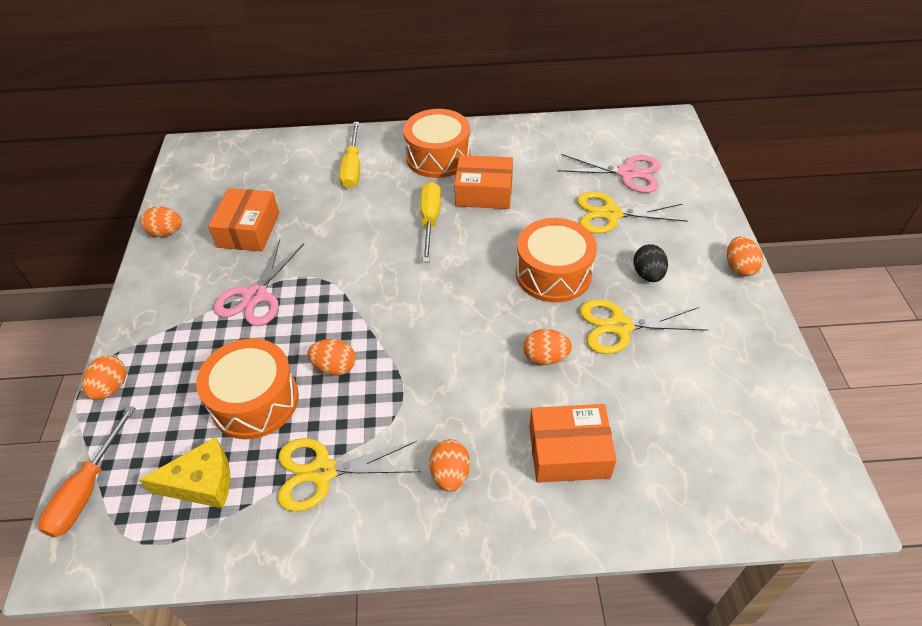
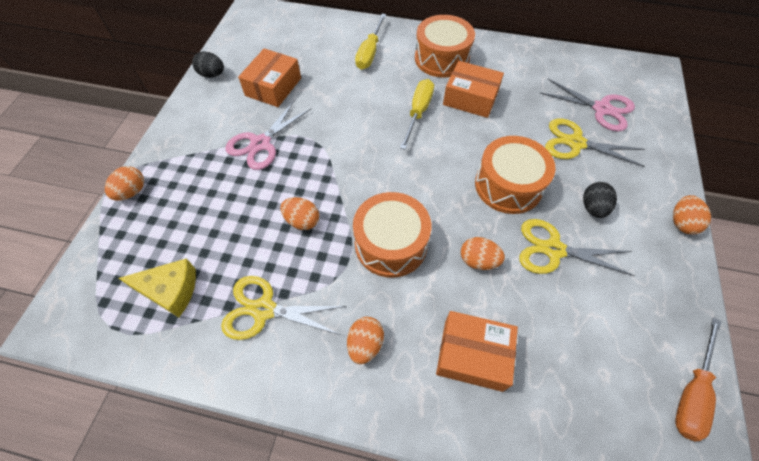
camera: 15 degrees right, 10 degrees up
orange screwdriver [38,406,136,537] -> orange screwdriver moved to [675,317,721,441]
orange egg [140,207,182,237] -> black egg [192,51,224,78]
orange drum [196,338,299,439] -> orange drum moved to [353,192,431,278]

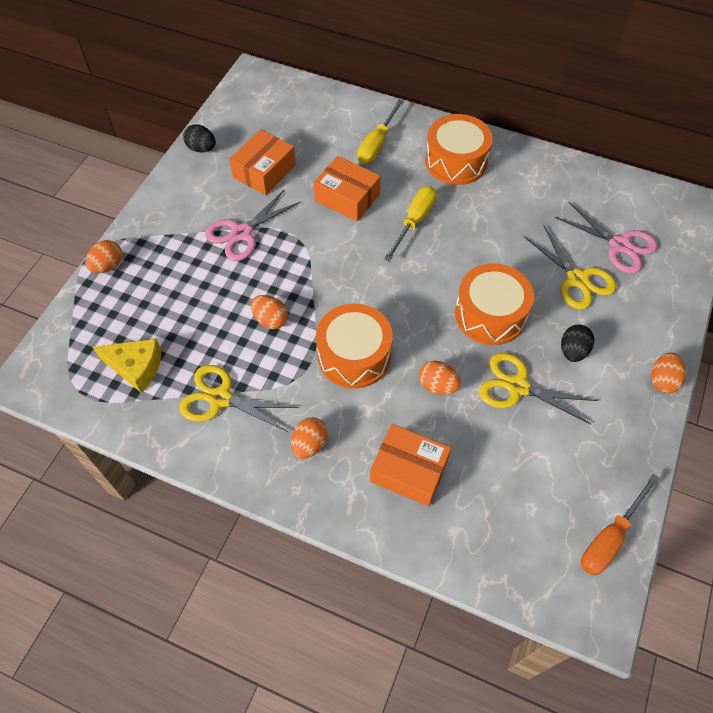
camera: 10 degrees right, 0 degrees up
orange box [443,61,504,118] -> orange box moved to [314,156,381,222]
yellow scissors [545,118,645,167] -> yellow scissors turned 150 degrees counterclockwise [524,226,616,310]

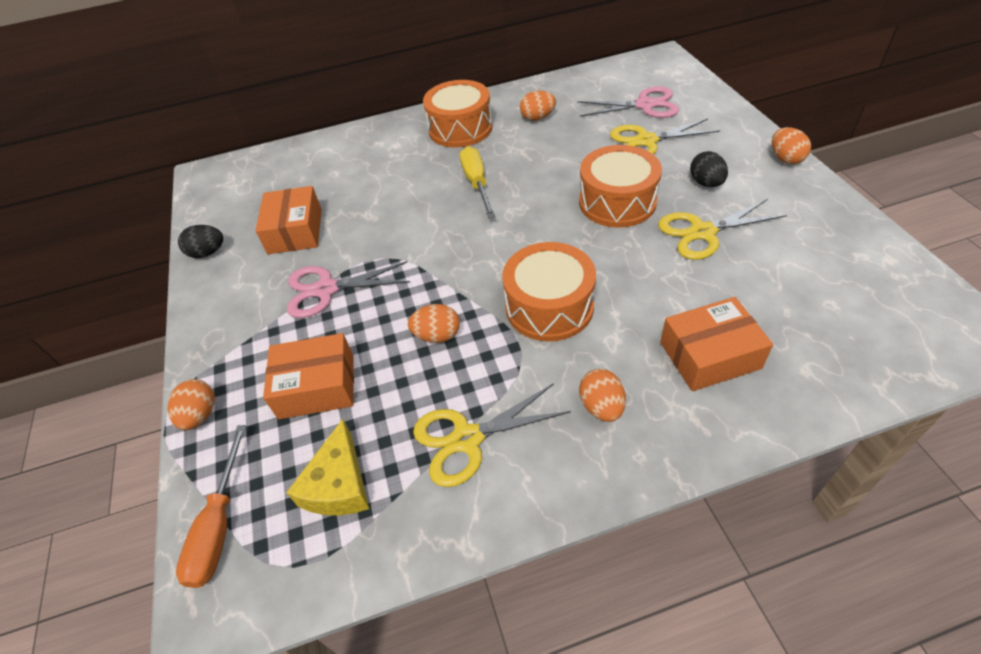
camera: 35 degrees left, 10 degrees down
yellow cheese [93,339,161,393] -> yellow cheese turned 120 degrees clockwise [286,419,369,515]
pink scissors [205,190,301,261] -> pink scissors turned 75 degrees clockwise [287,261,410,318]
orange box [314,156,381,222] -> orange box moved to [263,333,354,419]
yellow screwdriver [357,99,404,164] -> none
orange egg [419,361,461,395] -> orange egg moved to [520,91,556,121]
yellow scissors [524,226,616,310] -> yellow scissors turned 150 degrees clockwise [610,118,720,154]
orange screwdriver [581,474,660,576] -> orange screwdriver moved to [176,425,246,588]

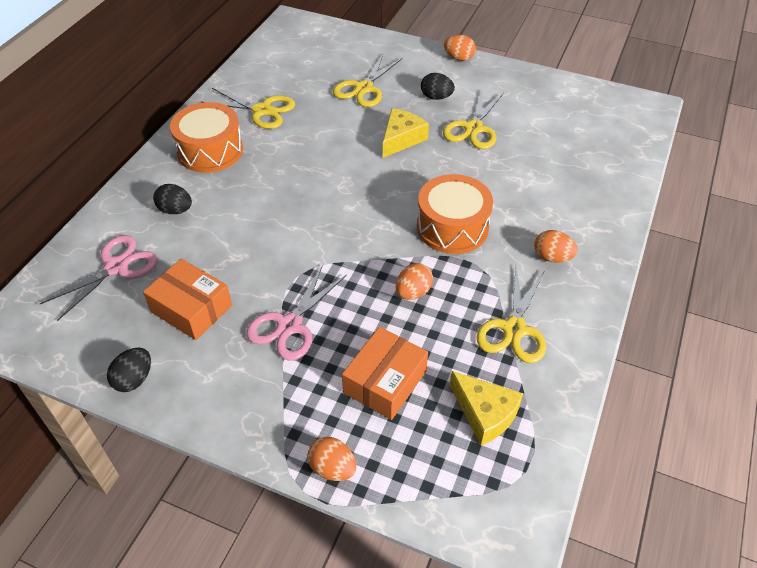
camera: 55 degrees left, 0 degrees up
orange screwdriver [176,425,246,588] -> none
yellow screwdriver [460,146,495,218] -> none
orange egg [520,91,556,121] -> yellow scissors [201,88,295,129]
pink scissors [577,86,679,118] -> pink scissors moved to [40,235,158,321]
orange drum [579,145,662,228] -> yellow cheese [383,108,429,158]
orange box [660,297,773,391] -> none
none -> black egg [153,184,192,214]

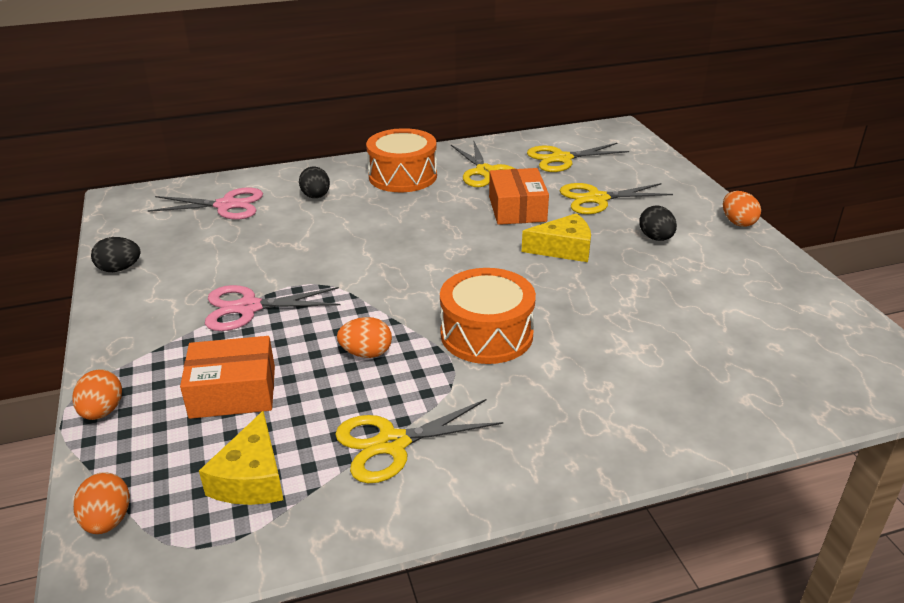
camera: 50 degrees right, 15 degrees down
orange box [143,259,232,340] -> orange box moved to [489,168,549,225]
yellow scissors [443,90,504,149] -> yellow scissors moved to [527,143,629,172]
orange egg [534,230,578,263] -> orange egg moved to [73,472,130,534]

